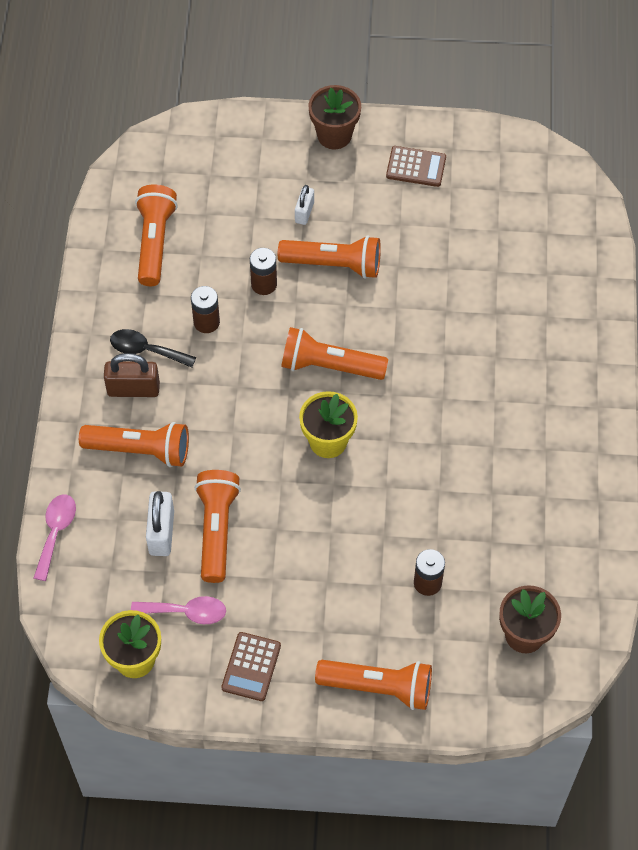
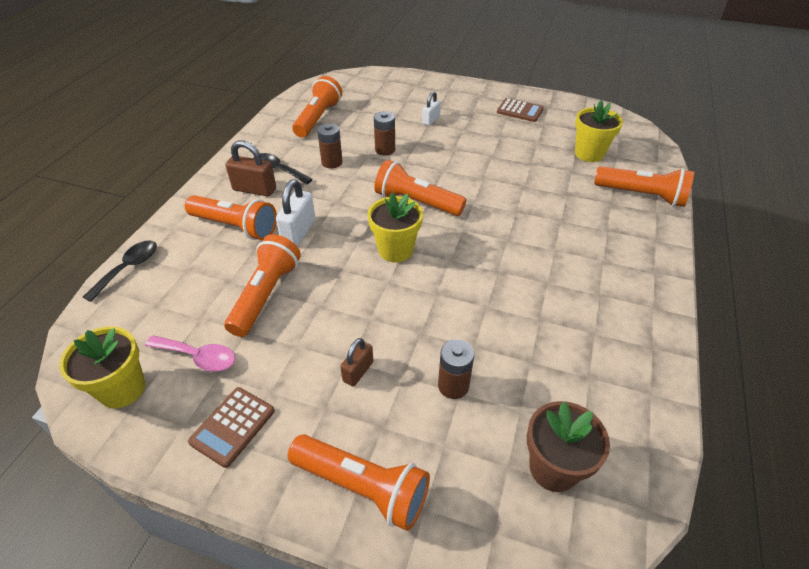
camera: 15 degrees right, 15 degrees down
pink spoon [34,494,76,581] -> black spoon [83,240,157,302]
white padlock [146,491,174,556] -> white padlock moved to [276,179,315,246]
orange flashlight [278,235,381,279] -> orange flashlight moved to [594,166,694,207]
brown flower pot [308,85,361,149] -> none
none -> brown padlock [340,338,373,387]
none -> yellow flower pot [575,101,623,162]

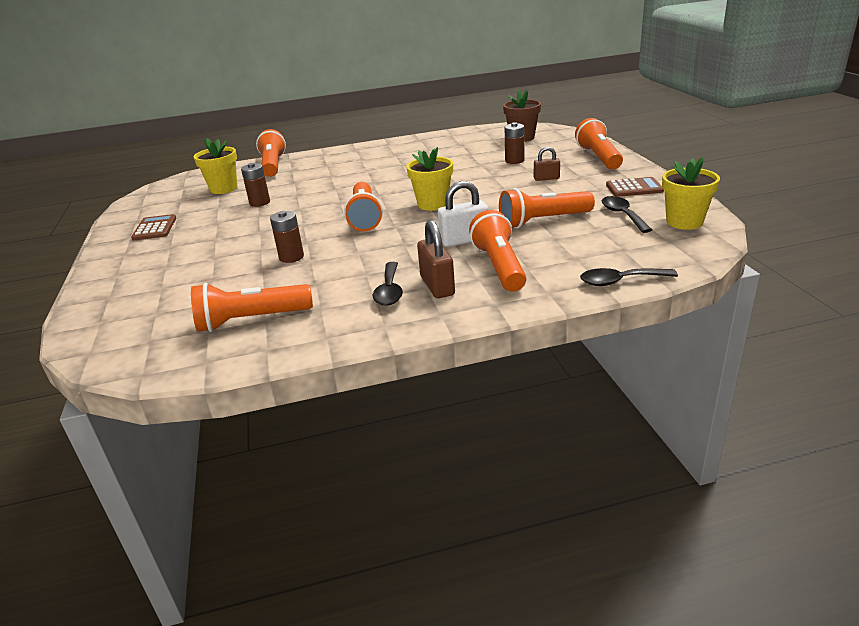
camera: 120 degrees left, 15 degrees down
pink spoon [145,335,235,372] -> black spoon [602,196,652,233]
brown battery [317,123,342,169] -> brown battery moved to [241,163,270,207]
white padlock [422,91,441,126] -> none

